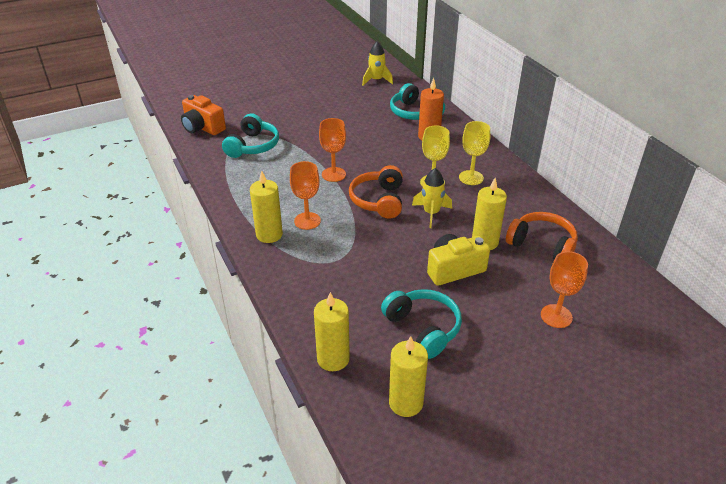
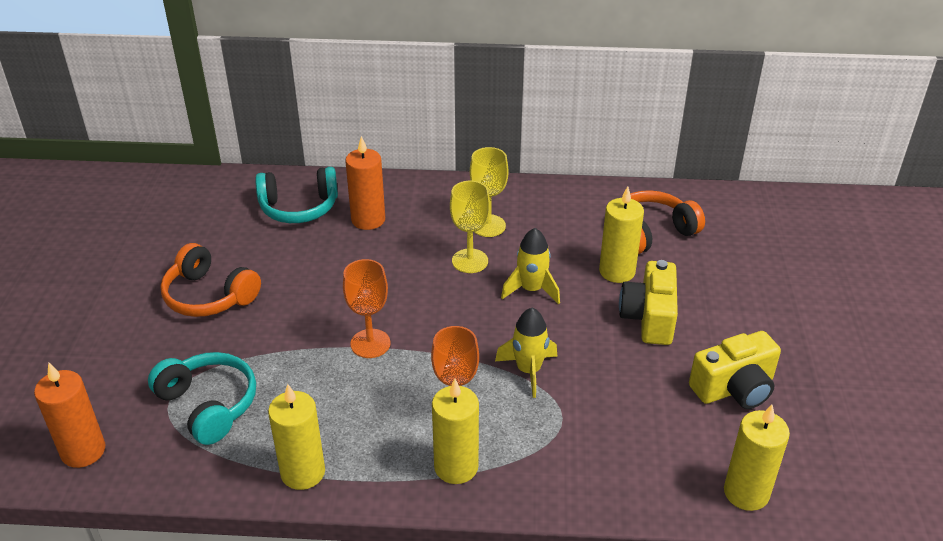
camera: 60 degrees left, 0 degrees up
orange camera [181,95,226,135] -> orange candle [34,362,105,468]
orange headphones [349,165,403,219] -> orange headphones moved to [160,243,261,317]
yellow rocket [362,41,393,86] -> yellow rocket moved to [495,308,557,398]
turquoise headphones [381,289,462,359] -> yellow camera [689,331,781,409]
yellow candle [389,336,428,417] -> yellow candle moved to [268,384,325,490]
orange goblet [541,251,588,328] -> none

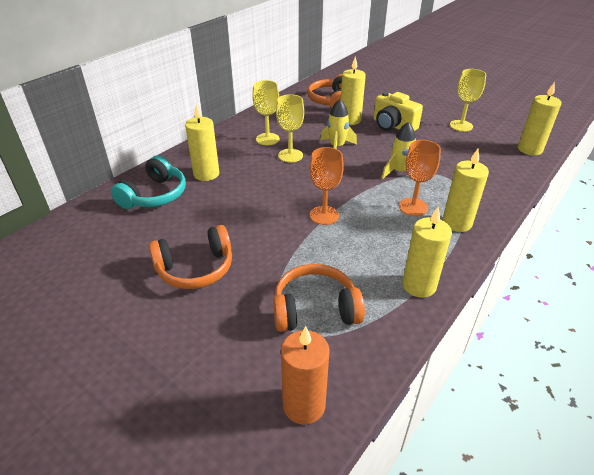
camera: 55 degrees left, 0 degrees up
turquoise headphones [148,352,256,445] -> orange headphones [273,264,365,332]
orange candle [345,136,385,230] -> yellow candle [185,104,219,181]
yellow camera [689,331,781,409] -> yellow goblet [450,69,487,132]

